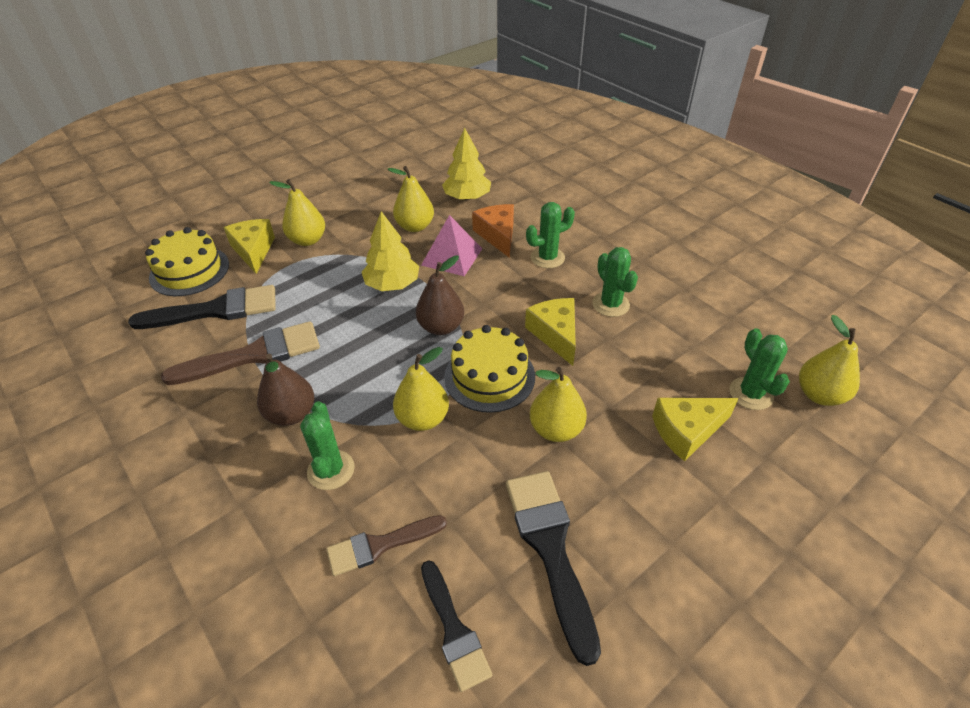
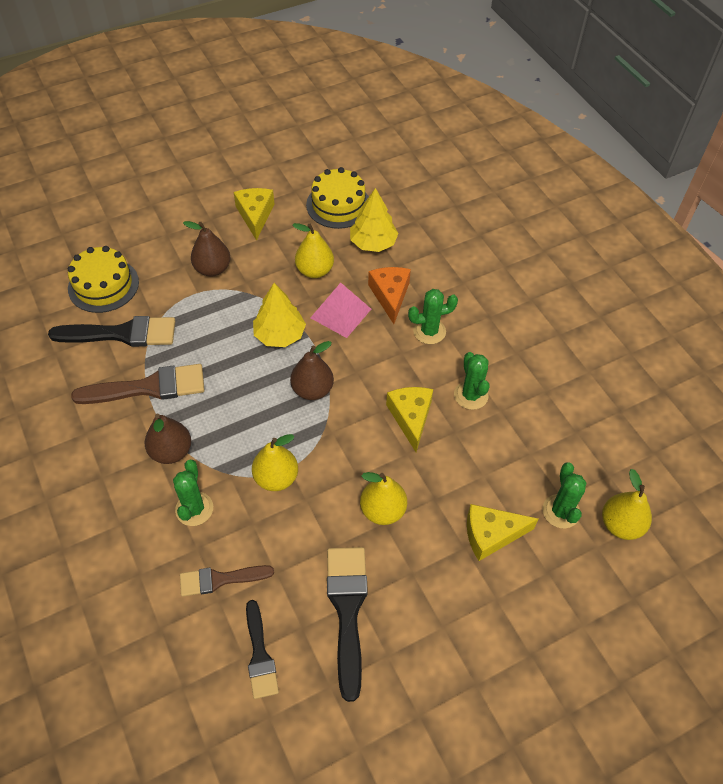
camera: 10 degrees right, 10 degrees up
yellow cheese [224,219,275,274] -> yellow cheese moved to [234,188,274,241]
yellow pear [269,179,325,246] -> brown pear [183,221,230,276]
yellow cake [444,325,535,413] -> yellow cake moved to [306,167,369,229]

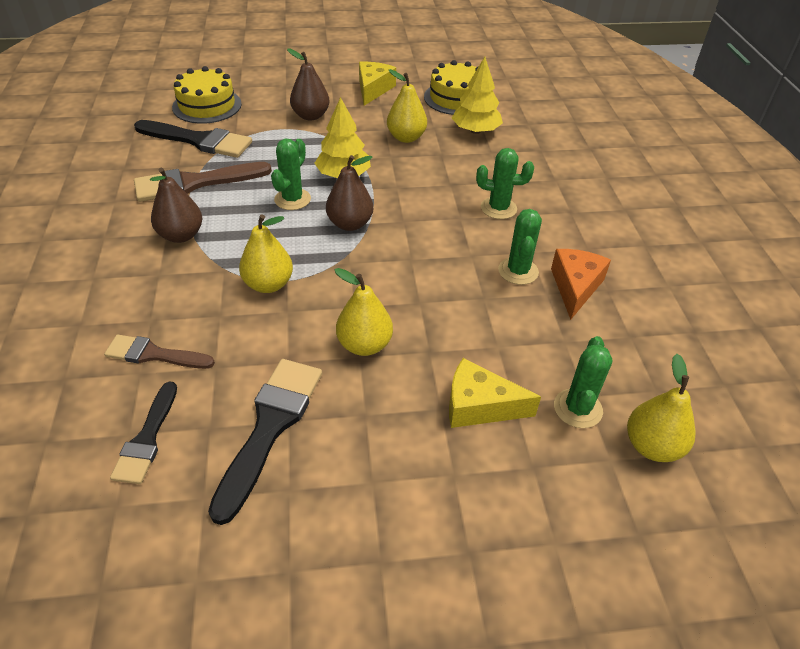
camera: 20 degrees right, 10 degrees down
brown brush [71,364,204,404] -> brown brush turned 150 degrees clockwise [134,162,272,202]
green cactus [173,460,213,526] -> green cactus moved to [271,139,311,210]
pink pyramid [310,283,371,338] -> none
orange cheese [368,267,411,324] -> orange cheese moved to [551,249,611,320]
yellow cheese [386,387,433,452] -> none

